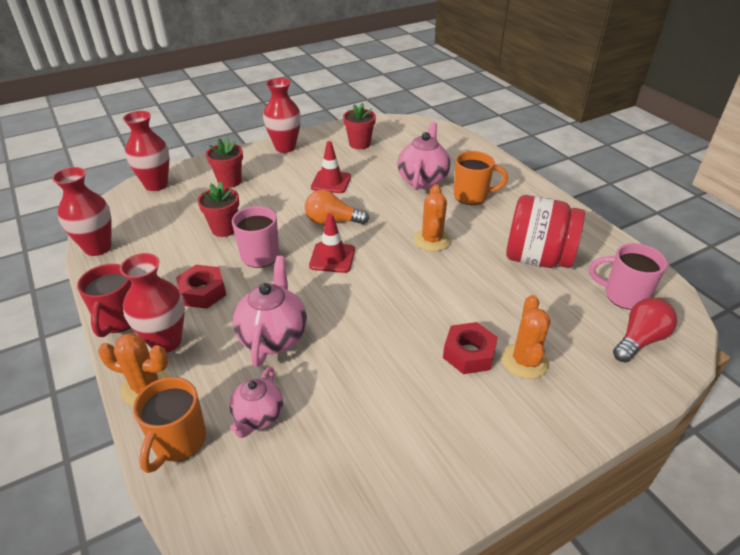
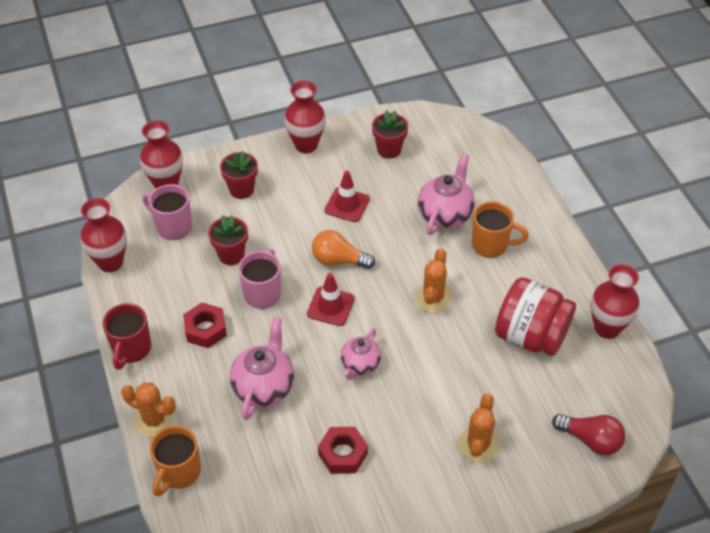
camera: 10 degrees right, 10 degrees up
red vase [120,253,185,353] -> red vase moved to [591,264,639,339]
pink teapot [229,367,283,438] -> pink teapot moved to [341,328,381,380]
red nut [443,322,498,374] -> red nut moved to [318,427,368,474]
pink mug [589,243,668,310] -> pink mug moved to [142,184,192,240]
red light bulb [613,298,677,362] -> red light bulb turned 60 degrees clockwise [552,414,626,455]

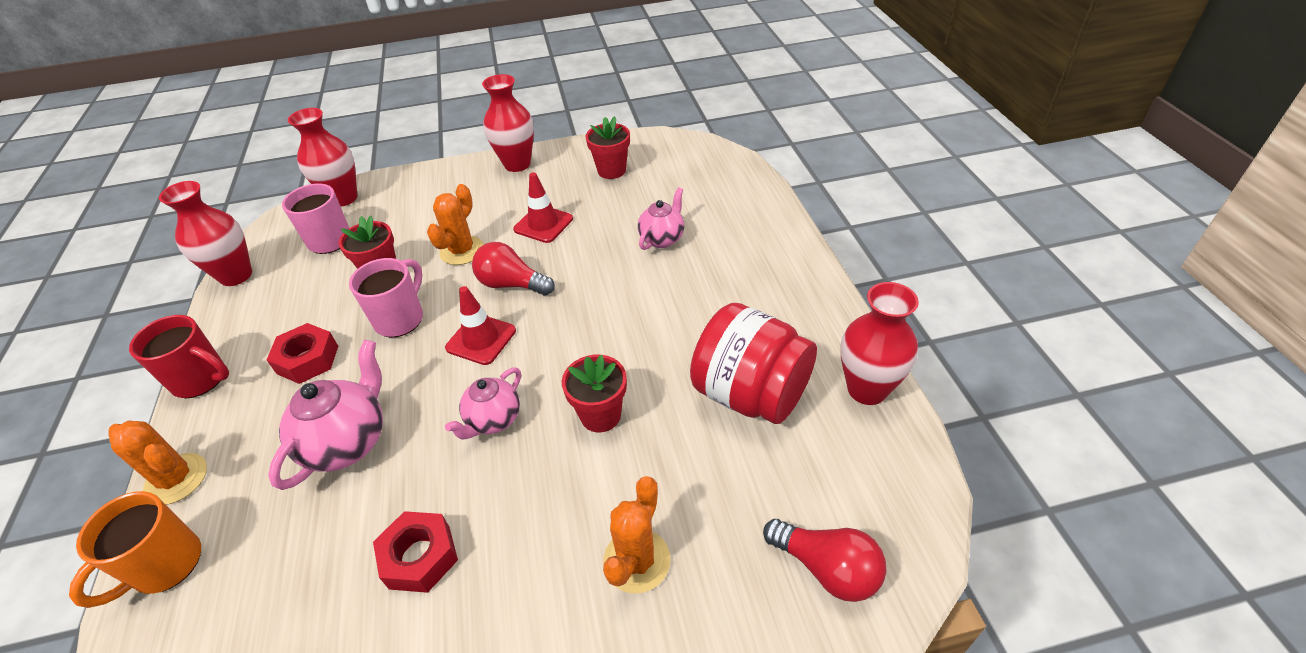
camera: 10 degrees right, 5 degrees down
red mug [103,303,151,370] -> red mug turned 90 degrees counterclockwise [129,315,229,398]
red flower pot [220,151,258,199] -> red flower pot moved to [562,355,627,432]
orange light bulb [312,230,375,269] -> red light bulb [472,242,555,295]
orange cactus [415,248,452,313] -> orange cactus moved to [427,184,484,265]
pink teapot [418,153,475,235] -> pink teapot [638,188,684,250], size x0.64
orange mug [472,201,529,258] -> none

